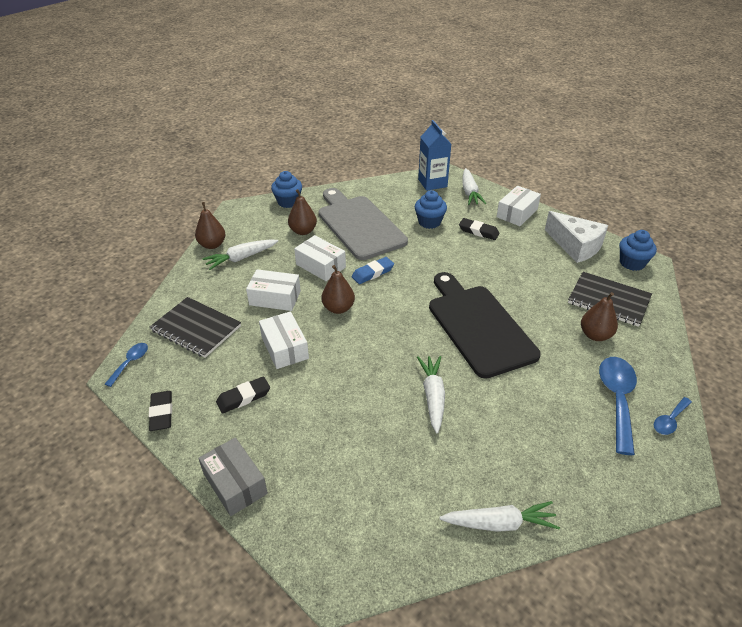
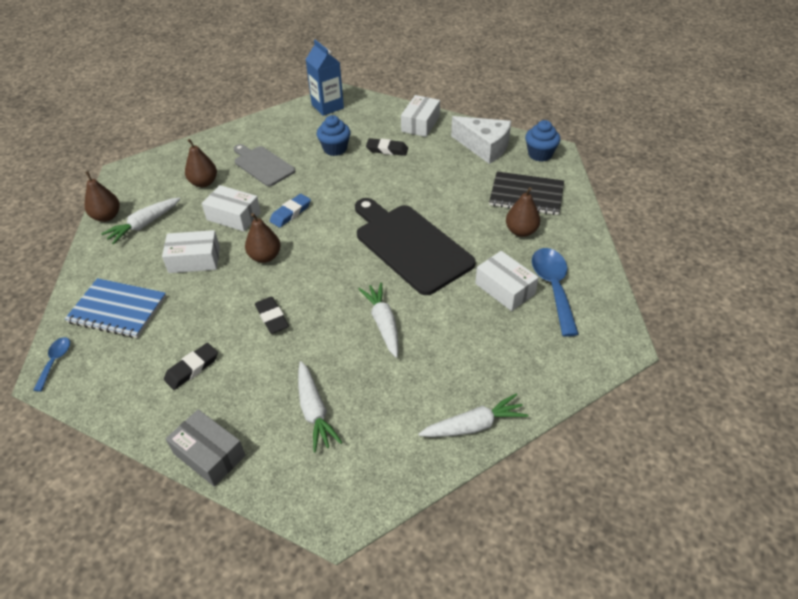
camera: 15 degrees left, 5 degrees up
black eraser [149,391,172,431] -> black eraser moved to [255,297,289,334]
black notebook [150,297,241,358] -> blue notebook [65,278,166,338]
white box [259,311,309,369] -> white box moved to [475,251,539,311]
blue cupcake [271,171,302,208] -> none
grey cutting board [319,188,408,260] -> grey cutting board [234,144,295,186], size x0.59
white carrot [462,168,486,205] -> white carrot moved to [298,361,342,453]
blue spoon [654,397,692,435] -> none

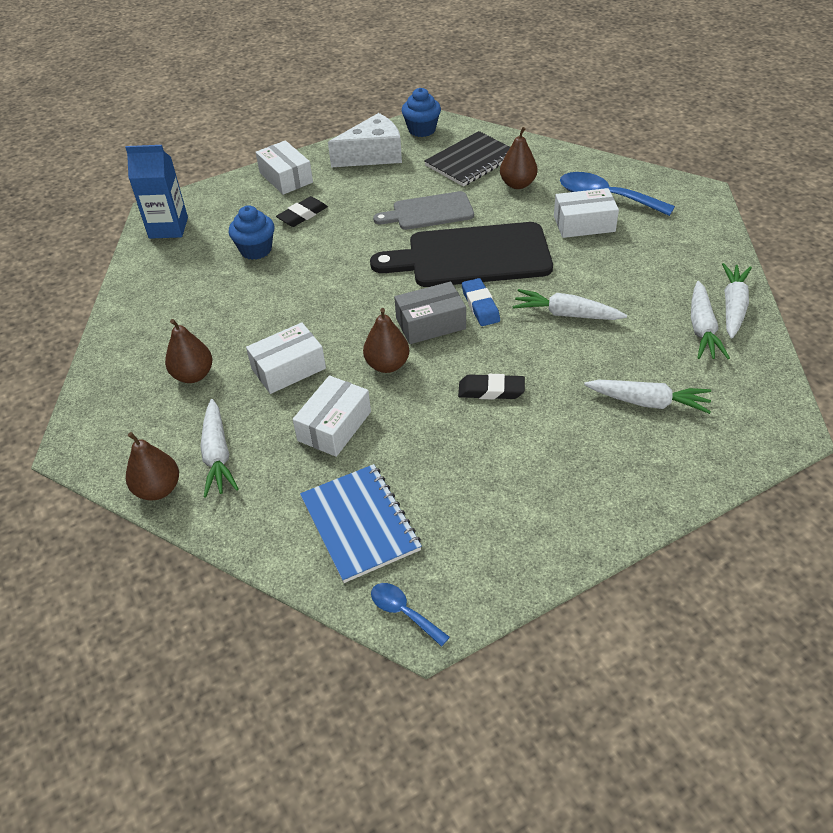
camera: 55 degrees left, 0 degrees up
blue notebook [65,278,166,338] -> blue notebook turned 75 degrees counterclockwise [300,464,422,583]
black eraser [164,343,218,390] -> none
grey box [166,409,246,487] -> grey box moved to [394,282,466,344]
grey cutting board [234,144,295,186] -> grey cutting board moved to [373,191,474,230]
blue eraser [270,194,311,228] -> blue eraser moved to [462,278,500,326]
none -> white carrot [691,281,730,359]

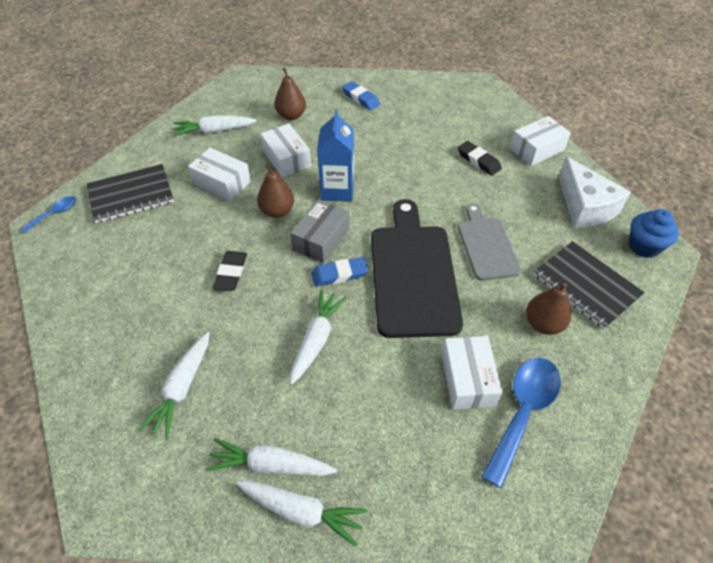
camera: 90 degrees right, 5 degrees up
blue carton [125,145,188,239] -> blue carton moved to [317,109,354,202]
brown pear [126,432,179,501] -> none
blue cupcake [229,205,274,260] -> none
blue notebook [300,464,422,583] -> black notebook [87,164,174,223]
grey box [394,282,466,344] -> grey box turned 45 degrees clockwise [290,199,349,263]
none -> blue eraser [342,81,380,110]

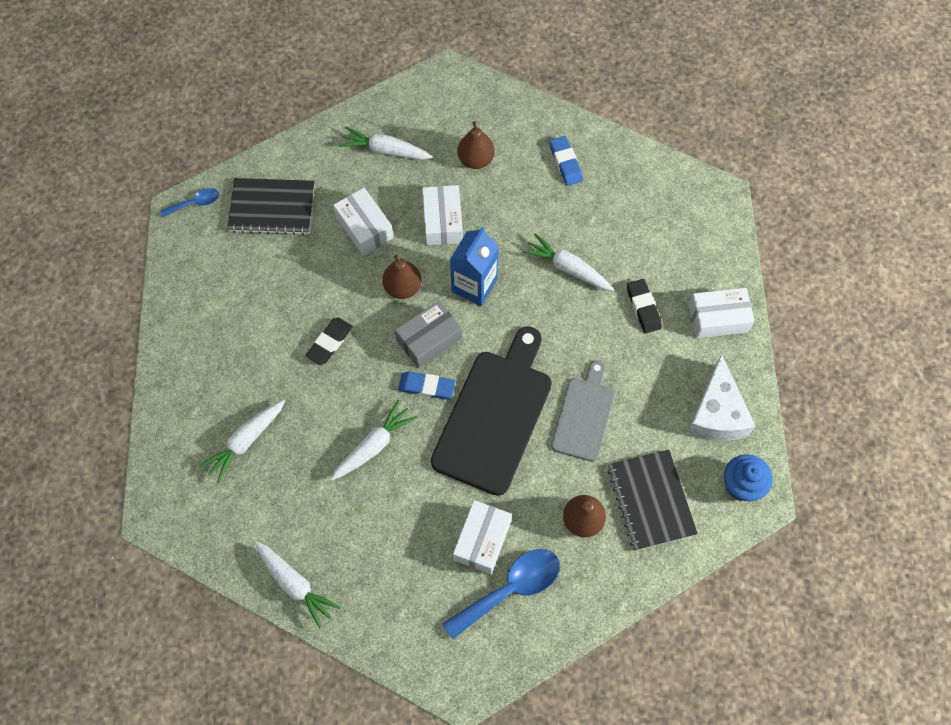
camera: 25 degrees right, 15 degrees up
white carrot [205,438,337,476] -> white carrot moved to [522,233,614,291]

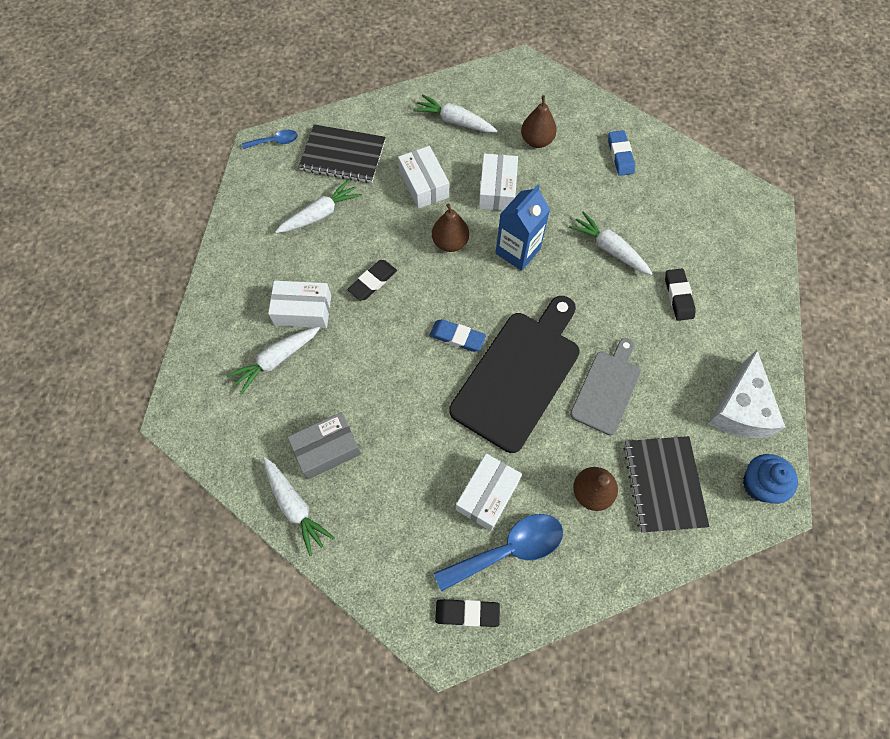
camera: 10 degrees right, 0 degrees up
white carrot [331,400,417,481] -> white carrot moved to [275,179,362,233]
grey box [395,300,462,368] -> grey box moved to [287,412,361,479]
white box [689,288,755,338] -> white box moved to [268,280,331,328]
none -> black eraser [435,599,500,627]

